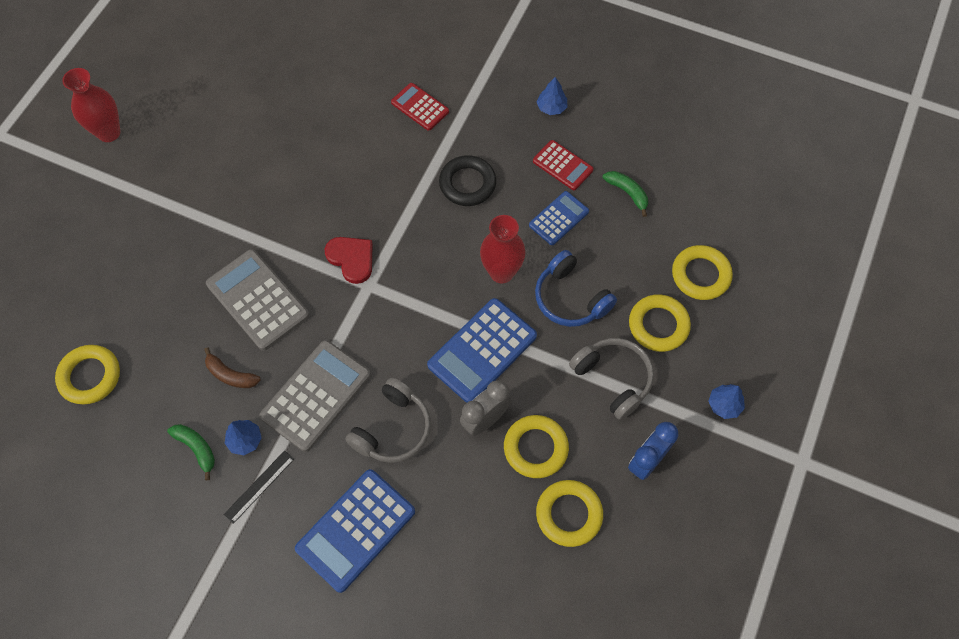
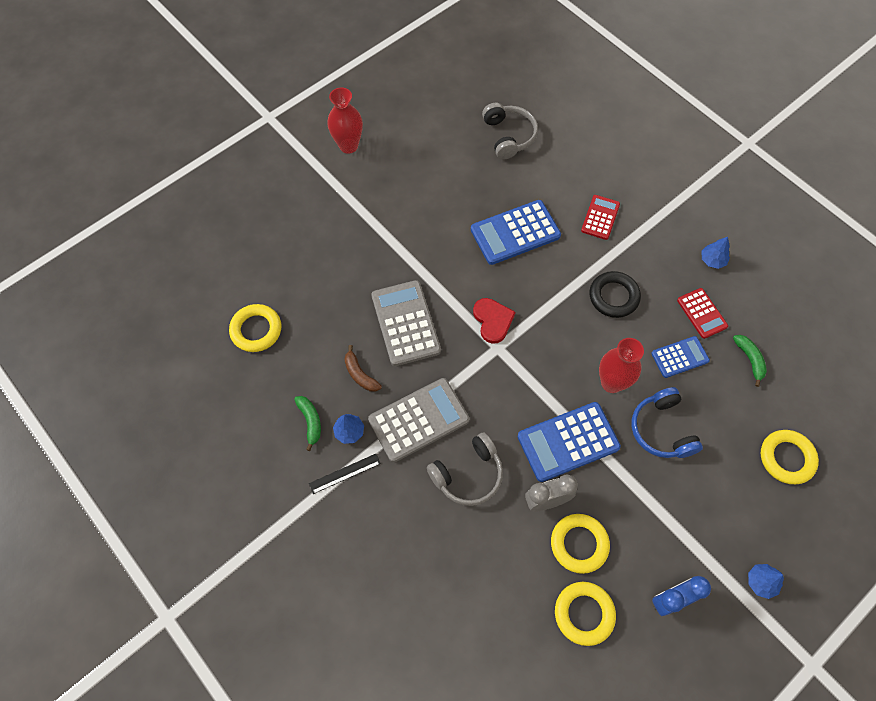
camera: 25 degrees right, 0 degrees up
blue calculator [295,469,415,593] -> blue calculator moved to [471,200,561,265]
red calculator [391,83,449,131] -> red calculator turned 45 degrees clockwise [581,195,620,240]
grey headphones [569,338,654,420] -> grey headphones moved to [482,103,538,159]
yellow ring [629,294,691,352] -> none

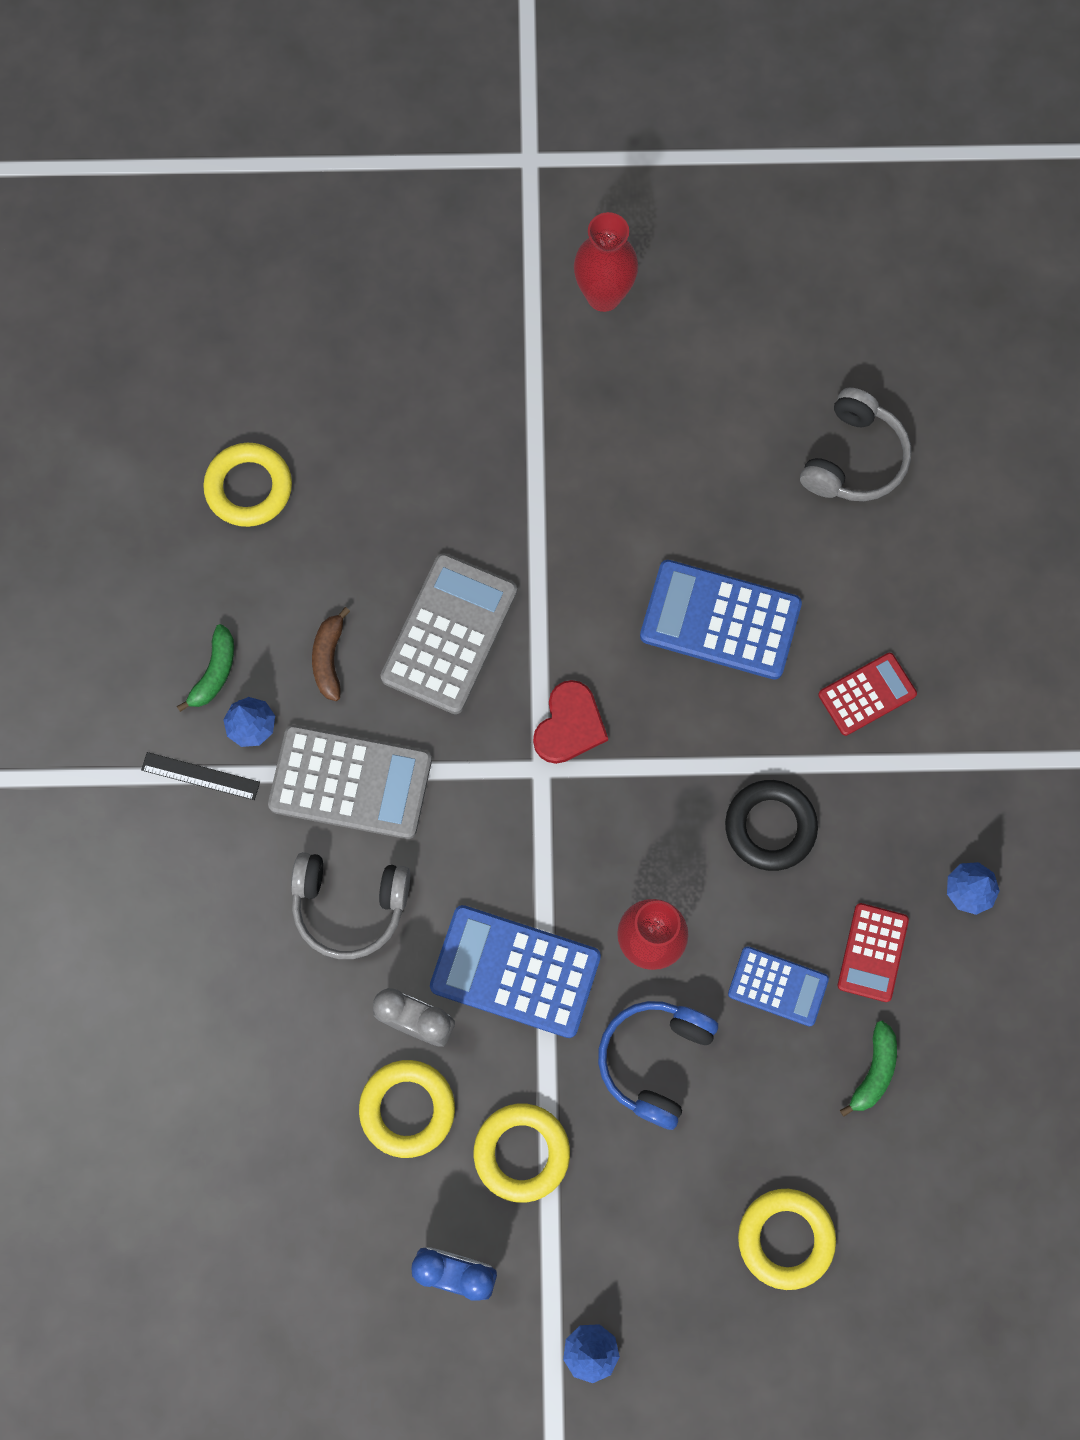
camera: 40 degrees right, 10 degrees up
yellow ring [555,582,616,646] -> yellow ring moved to [474,1104,570,1203]

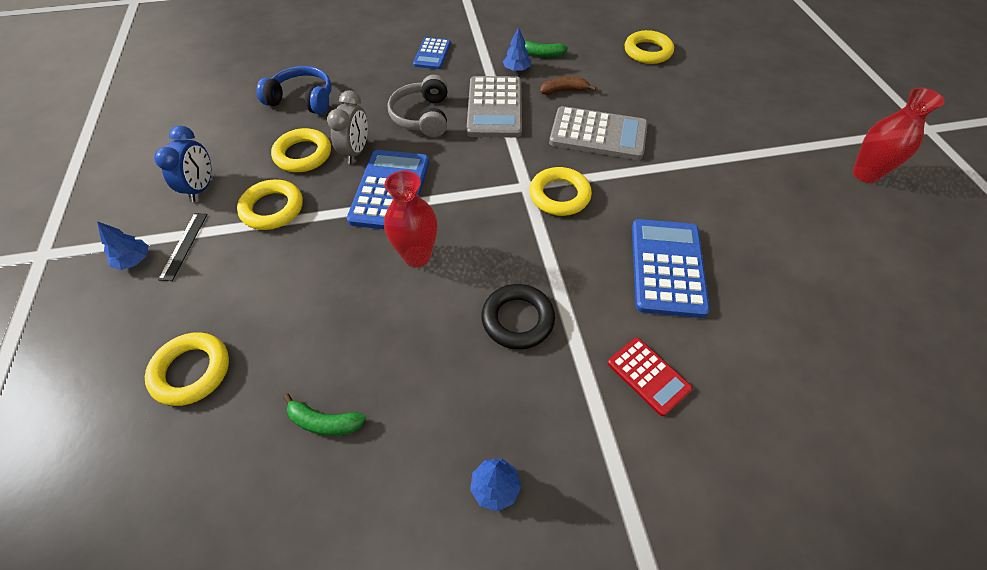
camera: 80 degrees right, 20 degrees down
black ruler [141,752,260,800] -> black ruler moved to [158,213,208,281]
red heart [533,680,608,764] -> yellow ring [529,167,592,216]
blue headphones [598,1001,718,1130] -> blue headphones moved to [257,66,332,115]
blue calculator [728,946,829,1027] -> blue calculator moved to [413,37,451,69]
grey headphones [800,388,911,501] -> none
red calculator [838,903,909,1002] -> none

